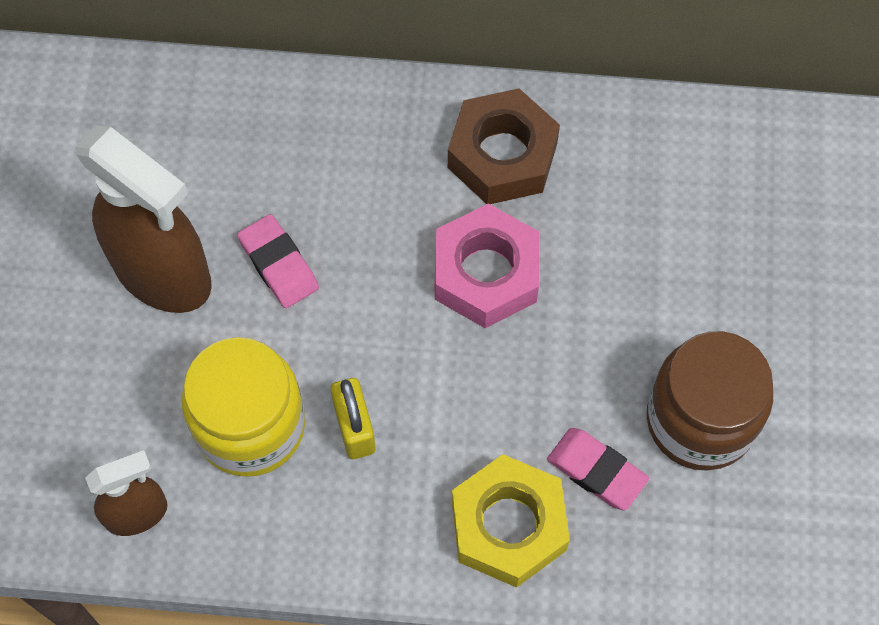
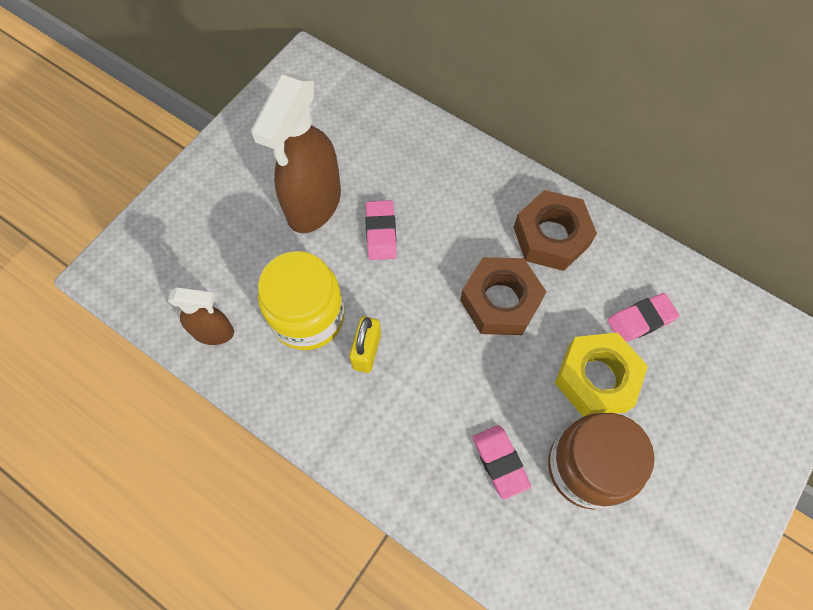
camera: 30 degrees right, 0 degrees up
brown spray bottle [75,125,212,313] -> brown spray bottle turned 45 degrees clockwise [251,74,341,233]
pink nut [435,204,539,328] -> brown nut [460,257,547,335]
yellow nut [452,454,570,588] -> yellow nut moved to [555,333,648,417]
none -> pink eraser [607,293,679,342]

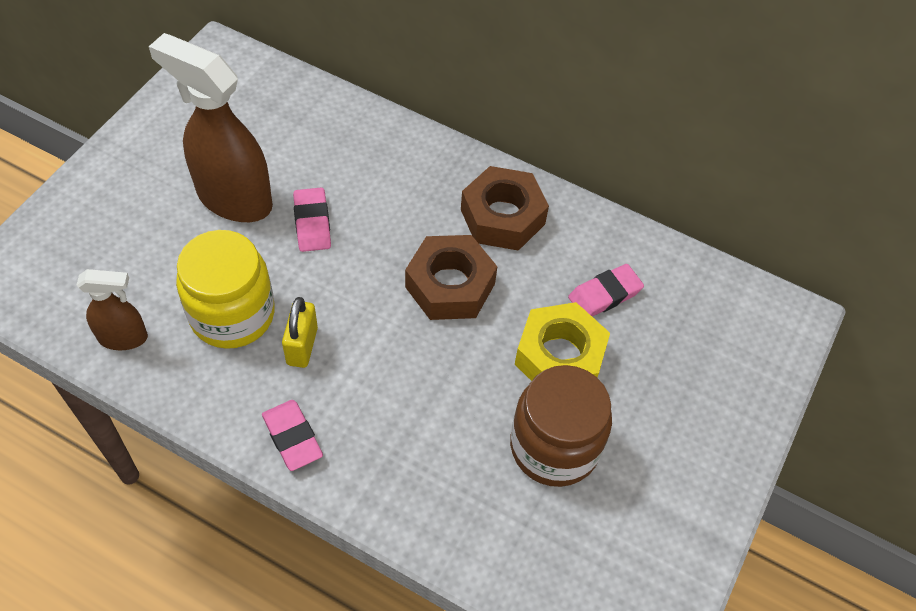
camera: 10 degrees left, 10 degrees down
brown spray bottle [251,74,341,233] -> brown spray bottle turned 105 degrees clockwise [149,33,273,222]
pink eraser [472,425,531,500] -> pink eraser moved to [262,400,323,471]

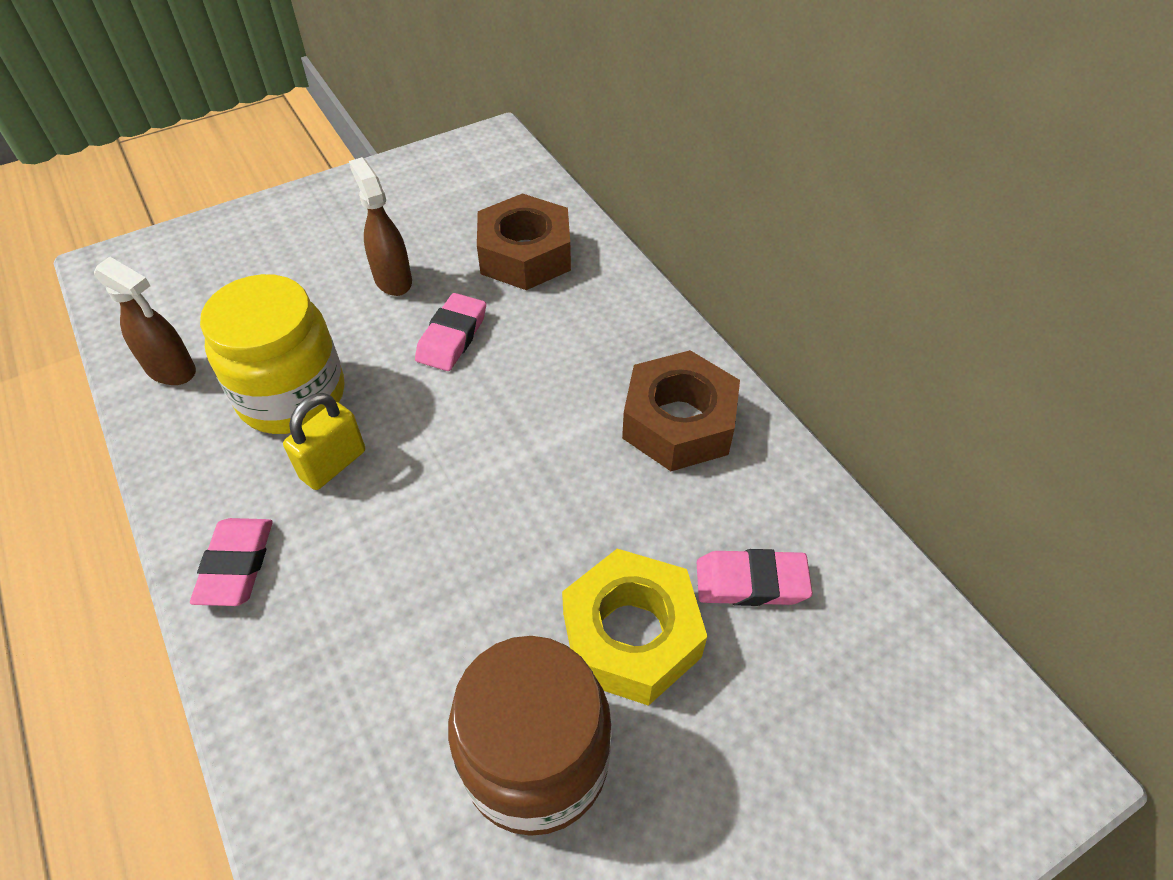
camera: 35 degrees right, 5 degrees down
brown spray bottle [149,33,273,222] -> brown spray bottle [349,157,412,296], size x0.53
brown nut [405,235,497,320] -> brown nut moved to [477,193,571,290]

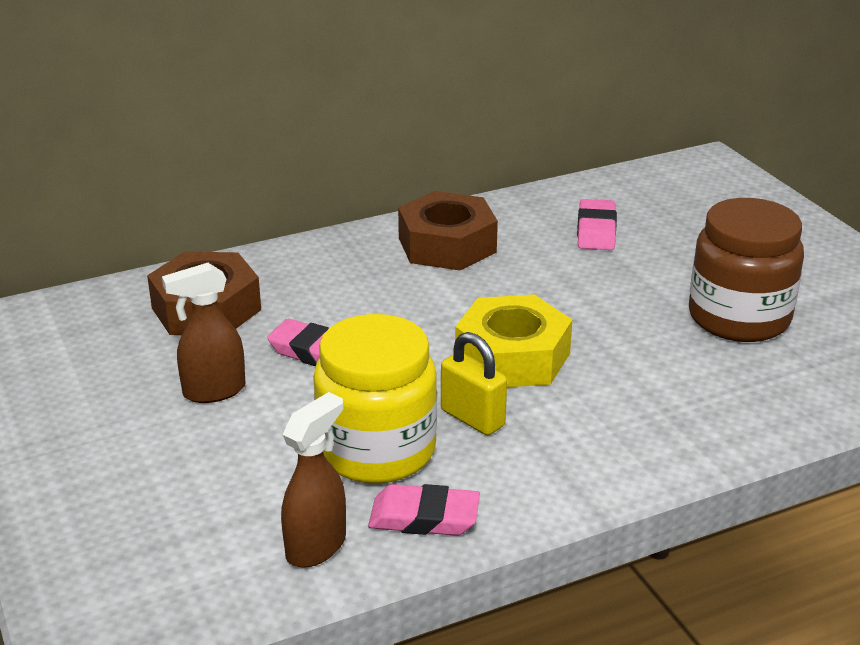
camera: 85 degrees left, 20 degrees down
pink eraser [190,518,273,606] -> pink eraser moved to [368,484,480,536]
yellow nut [562,549,708,706] -> yellow nut moved to [455,294,572,387]

